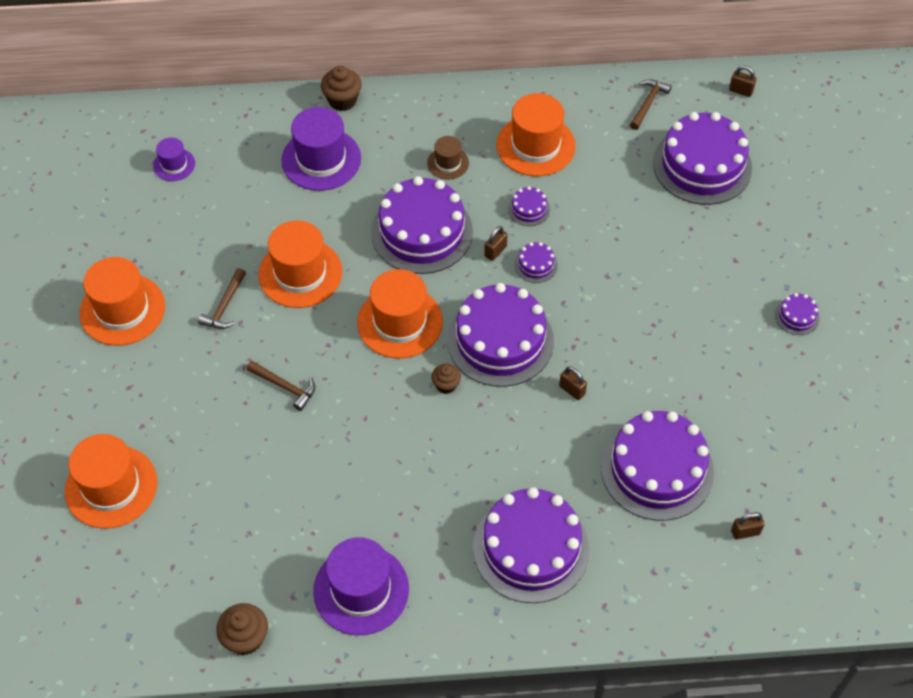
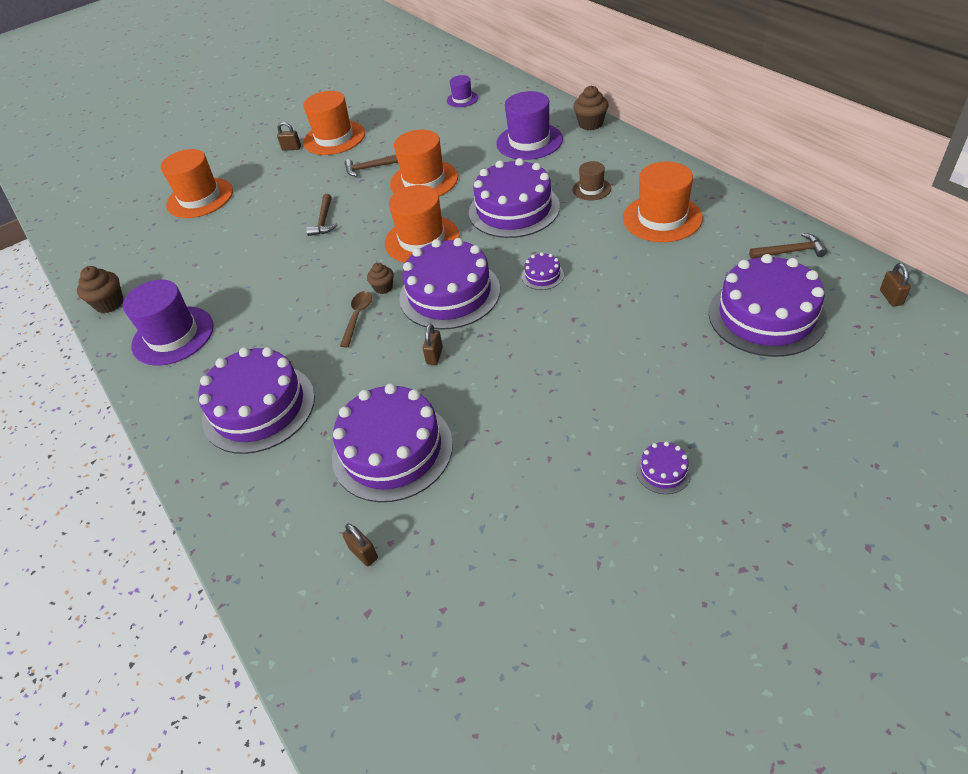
camera: 65 degrees right, 10 degrees down
brown padlock [484,226,507,261] -> brown padlock moved to [277,122,301,151]
purple cake [508,186,550,226] -> none
none -> brown spoon [340,291,372,347]

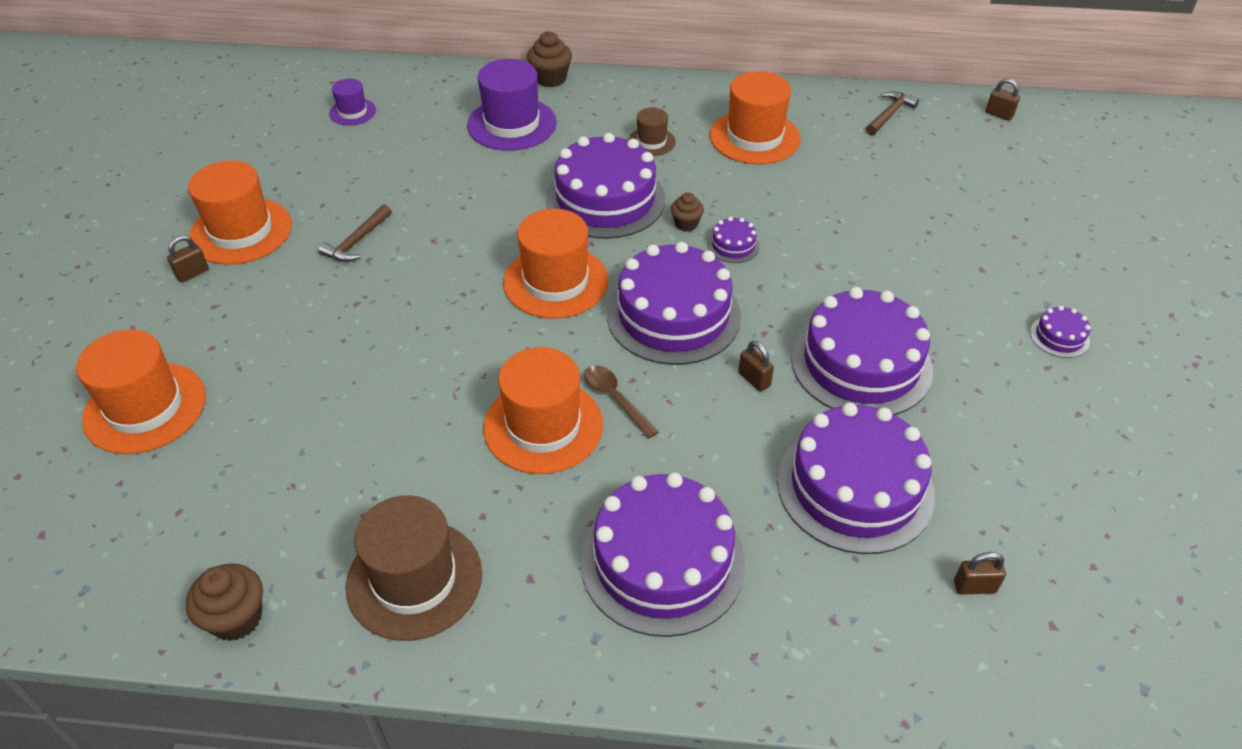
camera: 55 degrees left, 0 degrees up
purple hat [123,280,214,366] -> brown hat [346,495,482,641]
brown hammer [306,194,337,236] -> none
brown cupcake [367,263,394,294] -> brown cupcake moved to [671,192,704,232]
orange hat [390,130,458,197] -> orange hat moved to [483,347,603,474]
purple cake [709,254,827,357] -> purple cake moved to [791,287,933,415]

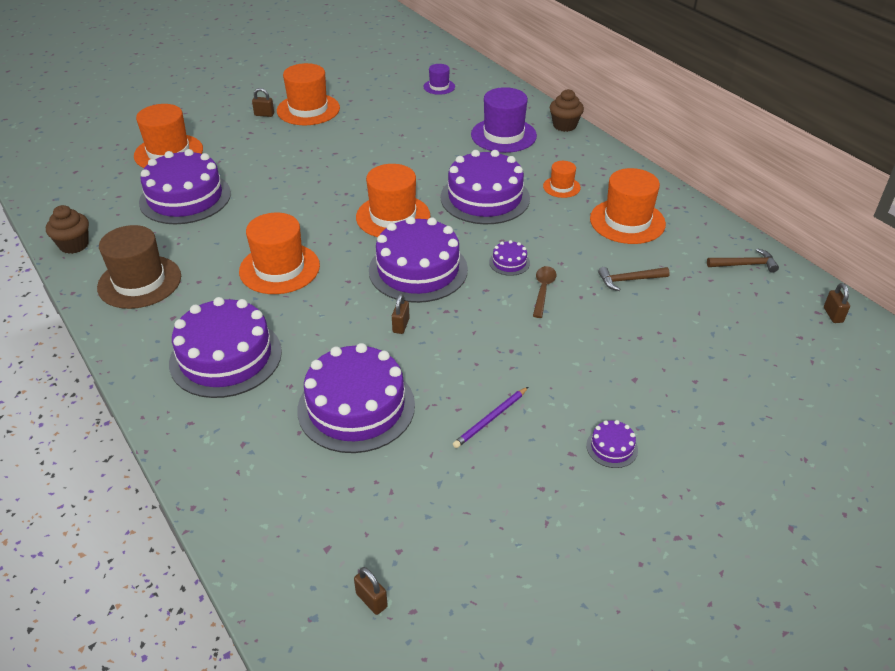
camera: 50 degrees right, 5 degrees down
brown hammer [318,205,392,262] -> brown hammer moved to [598,267,670,291]
brown spoon [584,365,659,438] -> brown spoon moved to [533,266,556,318]
brown hat [628,108,676,156] -> orange hat [543,161,581,198]
brown cupcake [671,192,704,232] -> none
purple cake [791,287,933,415] -> purple cake moved to [139,149,231,224]
brown padlock [954,552,1006,595] -> brown padlock moved to [354,567,388,615]
none -> purple pencil [453,387,528,448]

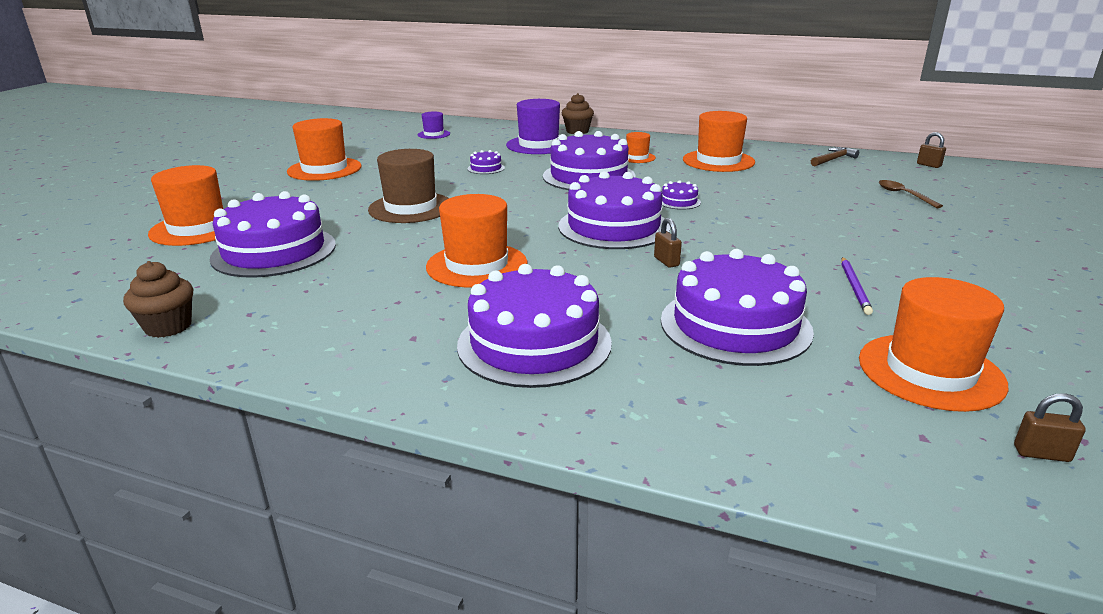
camera: 35 degrees left, 15 degrees down
brown hat [97,225,181,309] -> brown hat moved to [368,149,449,223]
brown padlock [252,88,274,117] -> none
orange hat [356,164,430,237] -> orange hat moved to [859,277,1009,412]
brown spoon [533,266,556,318] -> brown spoon moved to [879,180,943,208]
purple cake [586,420,638,468] -> purple cake moved to [467,150,505,174]
brown hammer [598,267,670,291] -> none

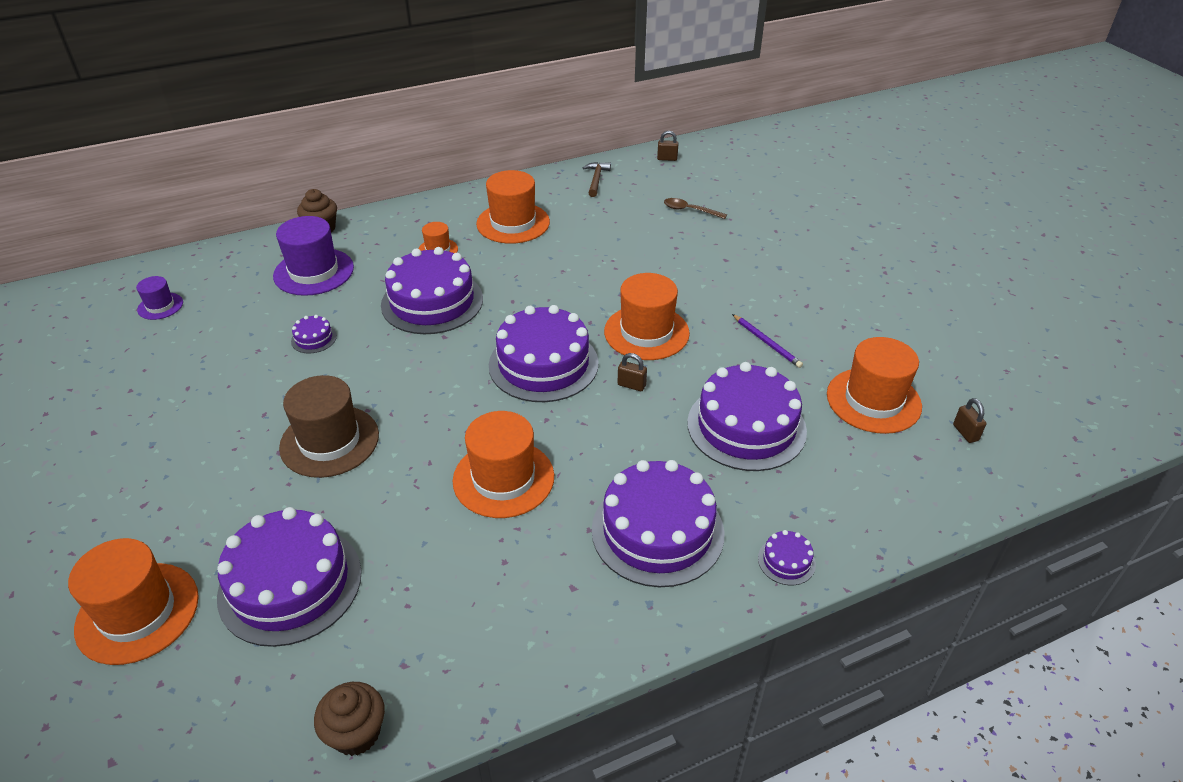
camera: 45 degrees left, 15 degrees up
orange hat [287,118,362,181] -> orange hat moved to [604,273,690,360]
purple cake [662,180,701,210] -> purple cake moved to [758,530,816,585]
brown padlock [1014,393,1086,462] -> brown padlock turned 75 degrees counterclockwise [953,398,986,443]

